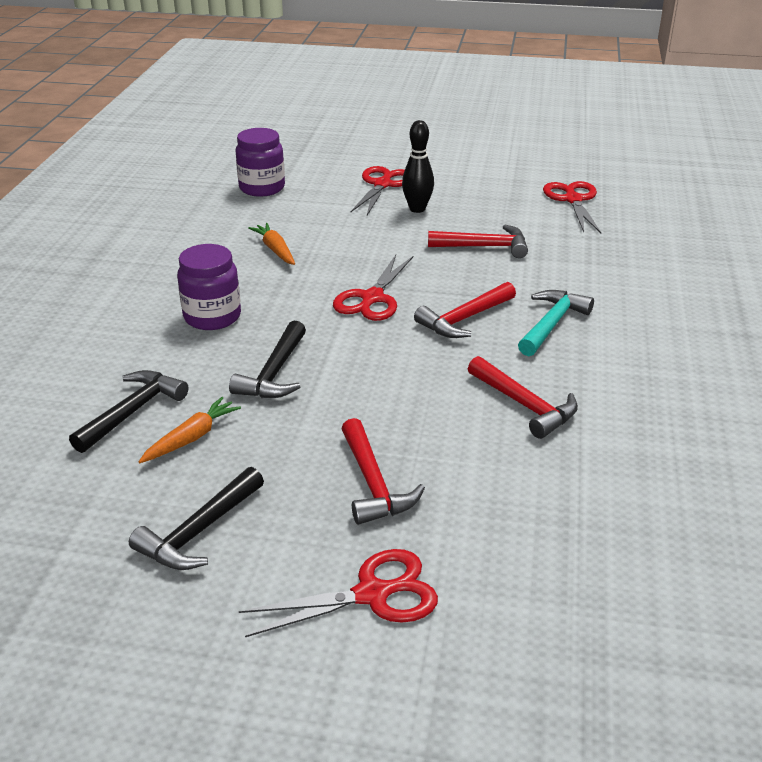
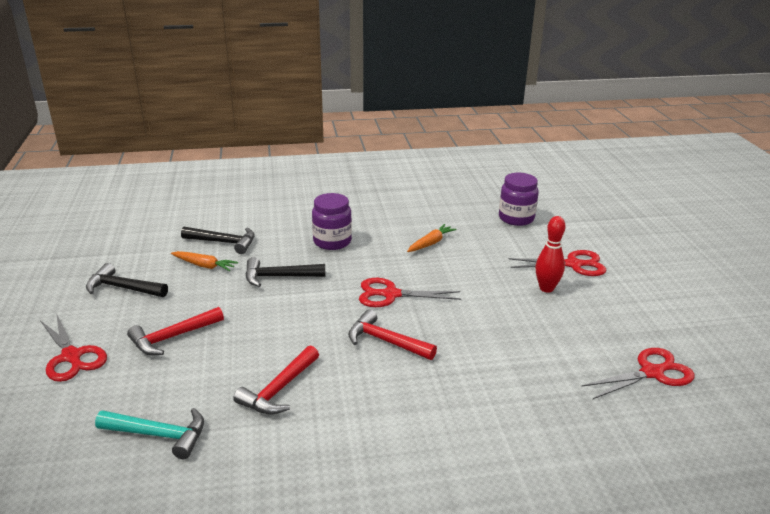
camera: 70 degrees right, 5 degrees down
black bowling pin [402,120,434,213] -> red bowling pin [535,216,565,293]
red hammer [428,225,528,258] -> none
turquoise hammer [518,290,594,356] -> turquoise hammer moved to [95,408,204,459]

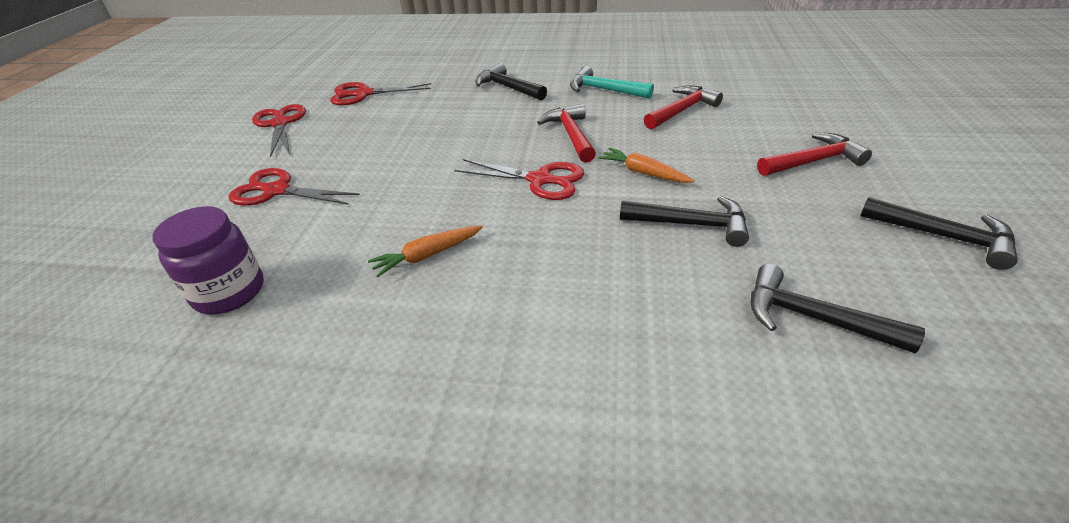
camera: 160 degrees left, 10 degrees up
red scissors [40,313,107,382] -> red scissors moved to [252,104,306,157]
turquoise hammer [95,408,204,459] -> turquoise hammer moved to [570,66,654,99]
orange carrot [171,251,238,271] -> orange carrot moved to [598,148,695,183]
purple jar [312,193,352,250] -> none
red hammer [348,309,437,360] -> red hammer turned 150 degrees counterclockwise [537,104,596,163]
red bowling pin [535,216,565,293] -> none
none -> black hammer [475,63,547,100]

